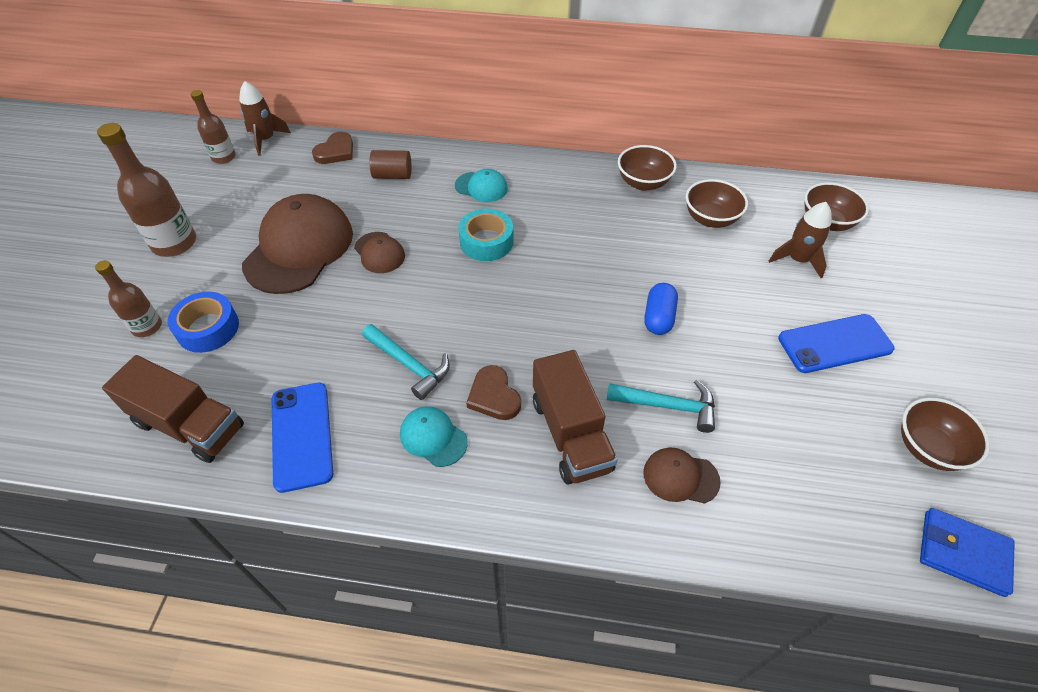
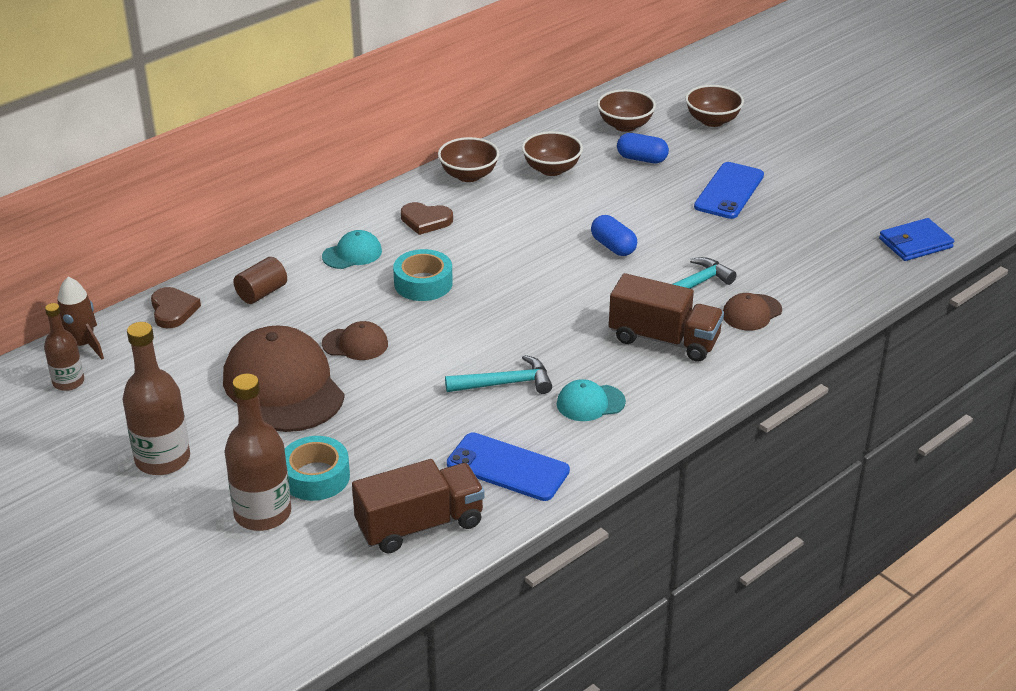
camera: 50 degrees left, 15 degrees down
brown bottle [95,260,162,337] -> brown bottle [224,374,291,531], size x1.65
blue tape [168,291,239,353] -> turquoise tape [285,436,350,501]
brown heart [466,365,521,420] -> brown heart moved to [401,202,453,235]
brown rocket [769,202,832,278] -> blue capsule [617,133,669,163]
brown bowl [901,397,990,471] -> brown bowl moved to [685,85,744,127]

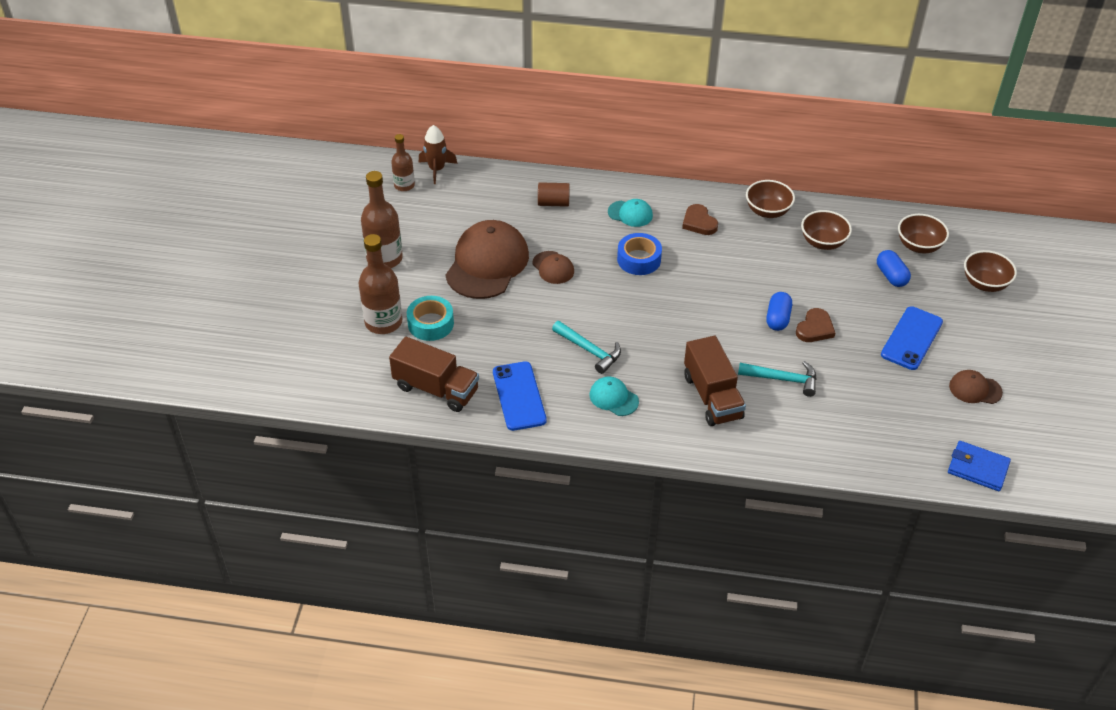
camera: 50 degrees right, 10 degrees up
brown heart [151,287,201,328] -> brown heart moved to [796,308,835,342]
turquoise tape [393,249,453,301] -> blue tape [617,233,662,275]
blue phone [694,162,764,219] -> blue phone turned 45 degrees counterclockwise [881,306,943,370]
brown cap [723,293,782,331] -> brown cap moved to [949,370,1003,404]

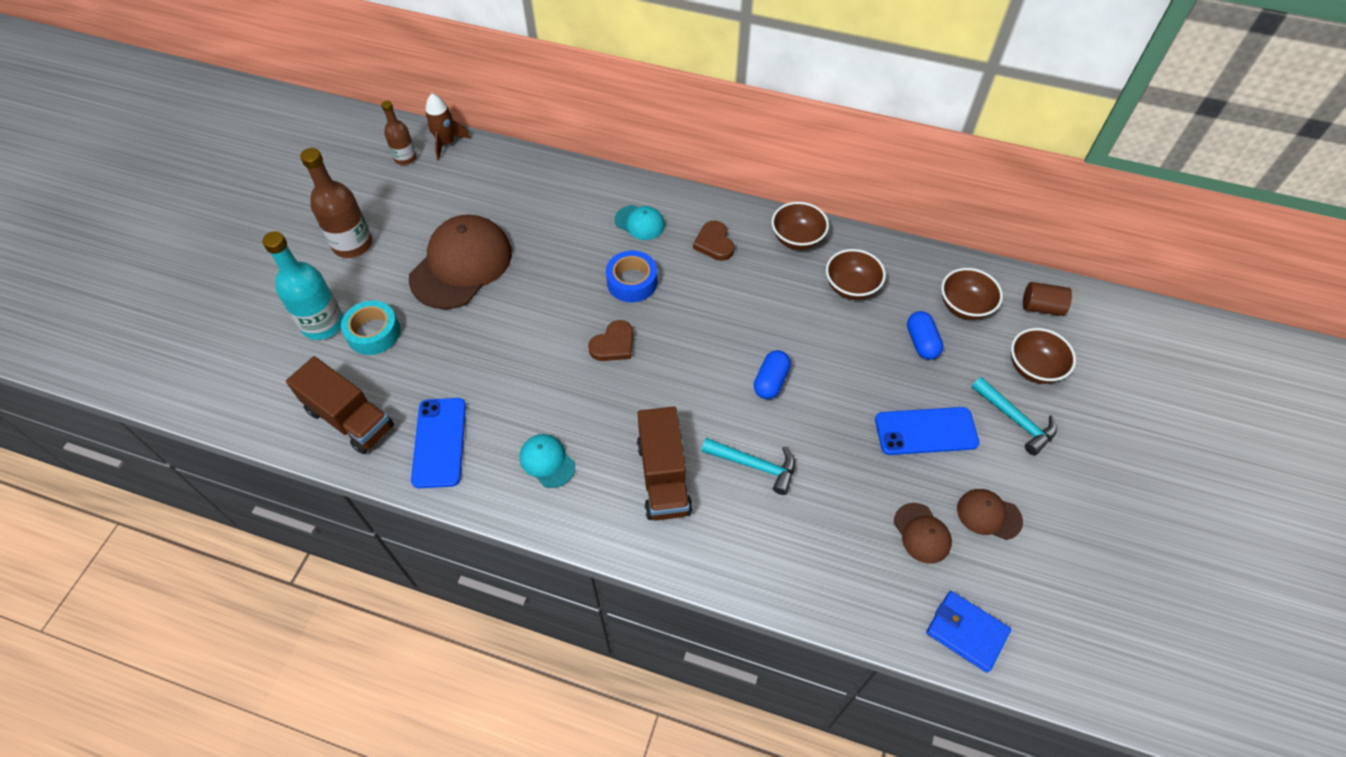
camera: 10 degrees right, 10 degrees up
brown bottle [359,234,402,334] -> turquoise bottle [262,231,343,340]
brown cap [532,251,574,284] -> brown cap moved to [894,503,952,564]
brown cylinder [538,182,570,207] -> brown cylinder moved to [1023,282,1072,316]
turquoise hammer [552,321,621,374] -> turquoise hammer moved to [971,377,1057,455]
brown heart [796,308,835,342] -> brown heart moved to [588,320,633,361]
blue phone [881,306,943,370] -> blue phone turned 45 degrees clockwise [875,407,979,455]

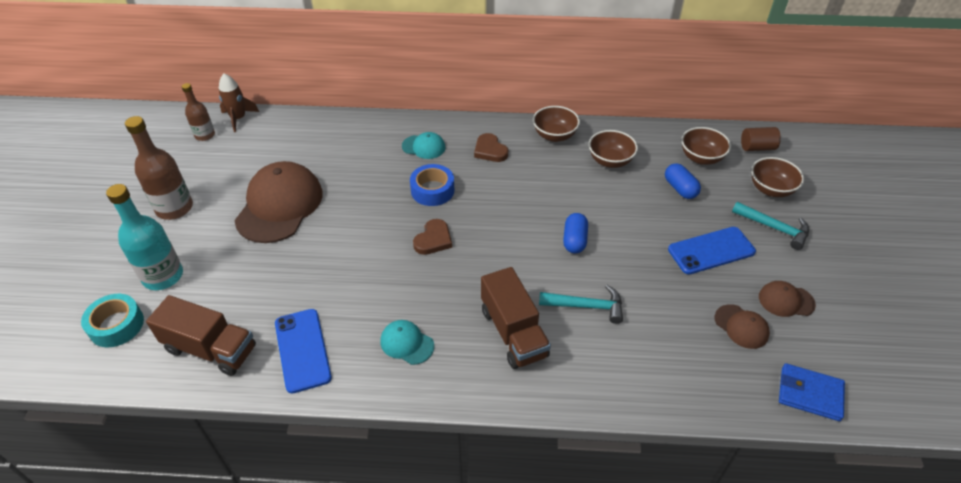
camera: 15 degrees left, 10 degrees down
turquoise tape [341,300,400,355] -> turquoise tape moved to [81,294,144,347]

